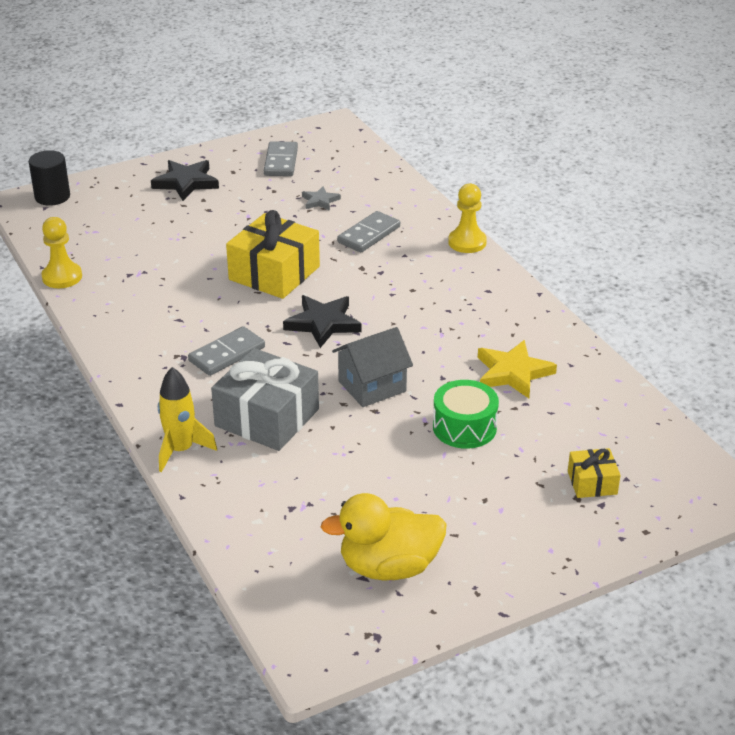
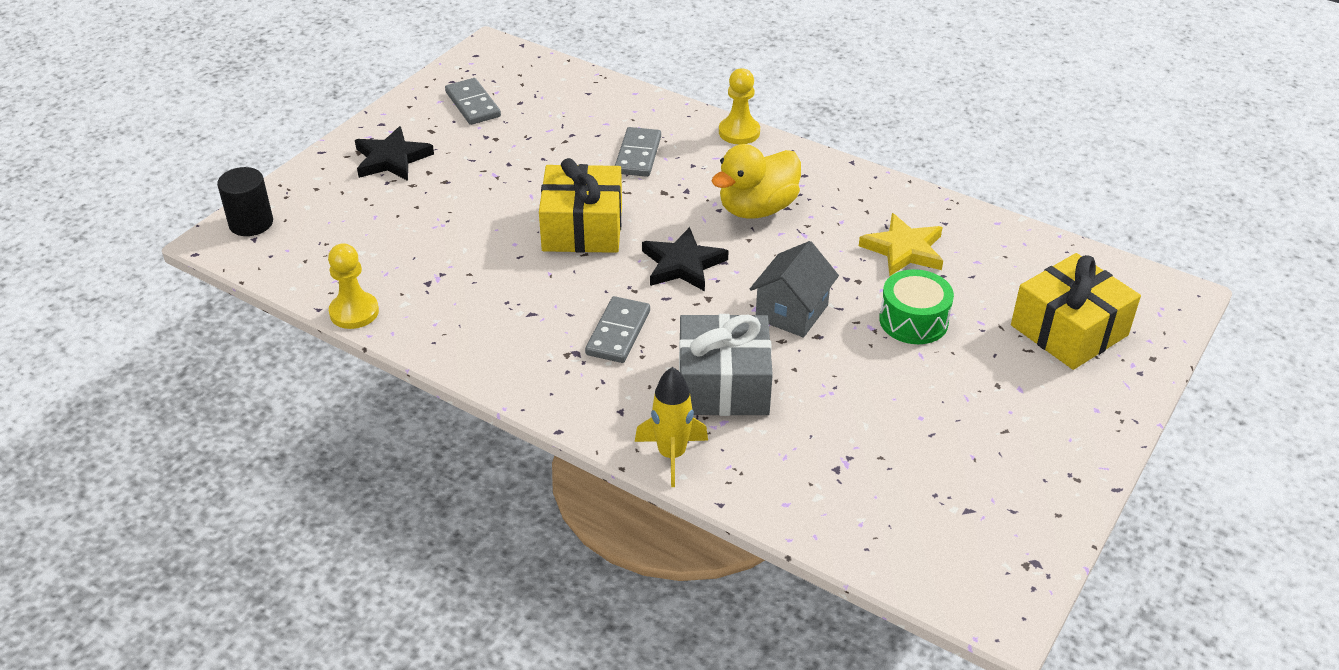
camera: 30 degrees left, 5 degrees up
grey star [302,186,341,211] -> none
yellow duck [321,493,447,580] -> yellow duck moved to [711,144,801,219]
yellow gift [568,448,620,498] -> yellow gift [1011,253,1141,370], size x1.97

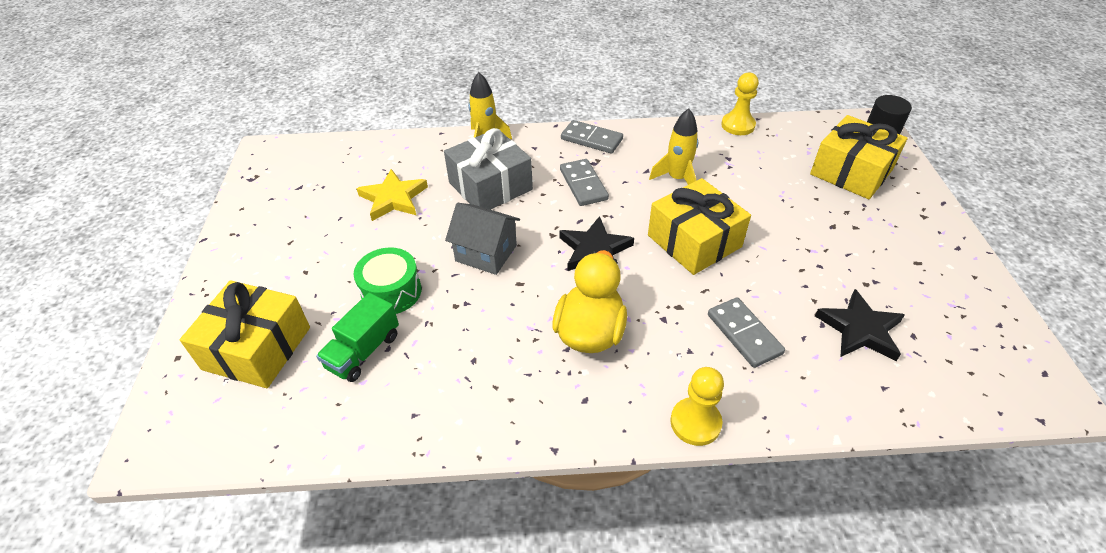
camera: 145 degrees right, 5 degrees up
black star [355,126,434,181] -> black star moved to [815,289,905,361]
grey domino [445,78,501,125] -> grey domino moved to [561,120,623,154]
grey house [750,241,839,337] -> grey house turned 60 degrees counterclockwise [445,203,520,275]
yellow star [859,213,943,276] -> yellow star moved to [356,169,428,221]
none -> green truck [316,292,399,382]
none -> yellow rocket [649,108,698,185]
none -> yellow gift [810,115,908,199]

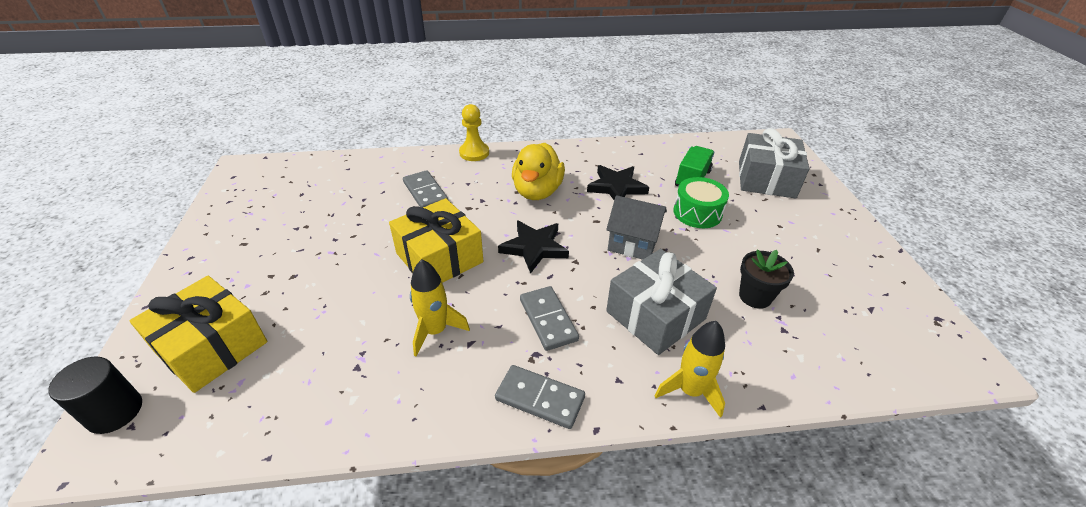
camera: 175 degrees right, 5 degrees down
yellow gift [180,280,310,388] -> grey gift [739,128,809,198]
yellow star [356,169,428,221] -> black flower pot [739,249,794,309]
yellow pawn [721,72,759,135] -> none
black star [815,289,905,361] -> black star moved to [587,165,649,200]

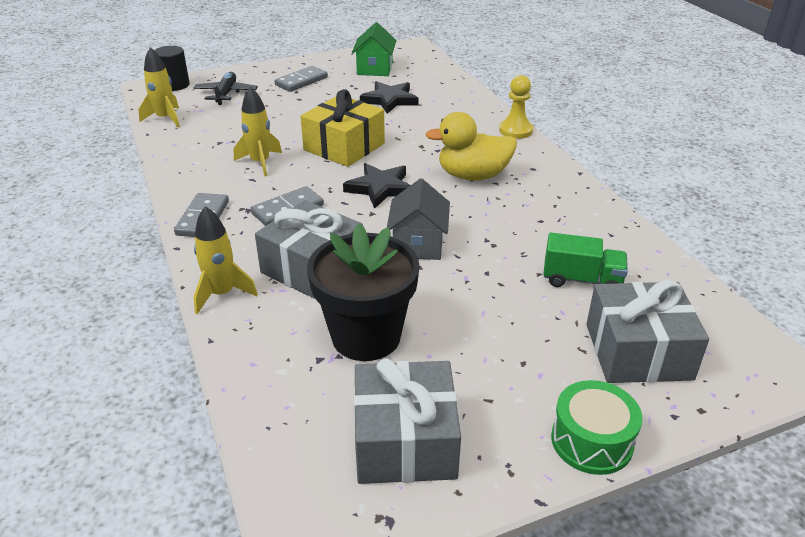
camera: 75 degrees right, 5 degrees down
yellow gift [129,276,267,393] -> black plane [194,72,258,105]
grey domino [403,170,448,208] -> grey domino moved to [275,66,328,92]
black star [587,165,649,200] -> black star moved to [360,81,418,114]
green drum [673,177,729,228] -> green drum moved to [551,380,642,475]
black flower pot [739,249,794,309] -> black flower pot [307,224,419,361], size x1.81
none -> yellow rocket [139,47,180,127]
none -> green house [352,22,397,76]
none -> grey gift [354,358,461,484]

